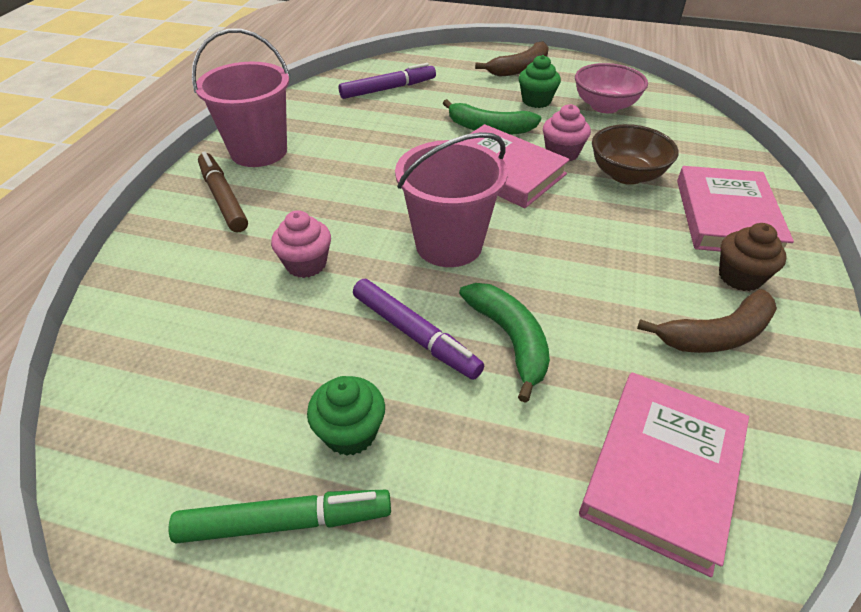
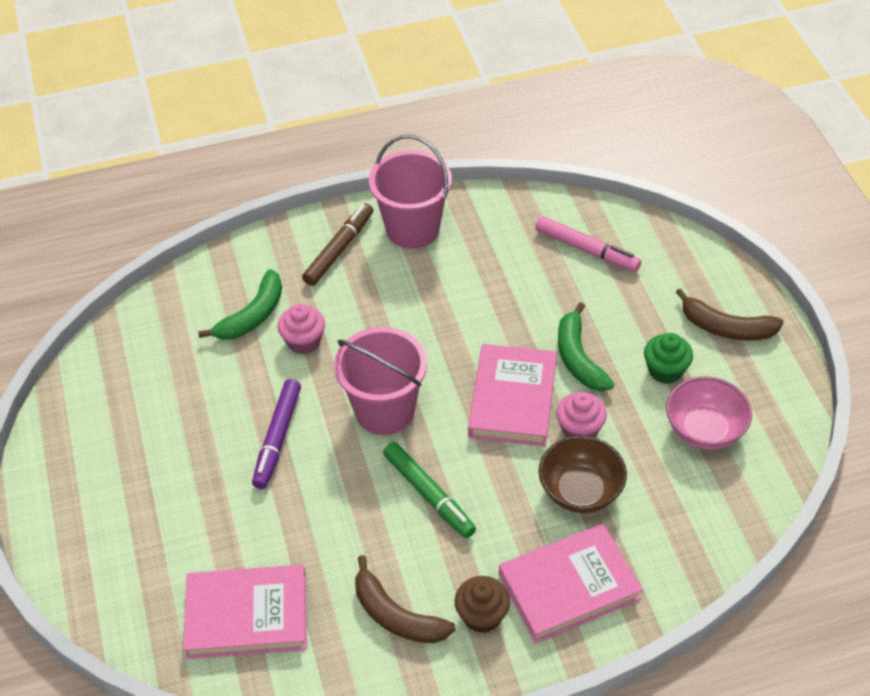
camera: 60 degrees right, 5 degrees up
green marker [169,490,391,543] -> green marker moved to [383,442,476,538]
green cupcake [307,376,385,456] -> none
purple marker [338,63,436,99] -> pink marker [535,216,641,272]
green banana [459,283,550,403] -> green banana moved to [198,269,282,340]

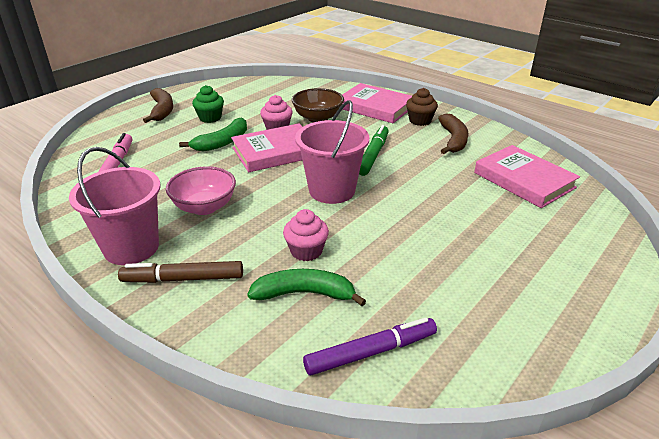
camera: 125 degrees left, 15 degrees down
purple marker [252,379,301,489] -> purple marker moved to [303,317,437,376]
pink bowl [666,376,752,450] -> pink bowl moved to [166,166,236,215]

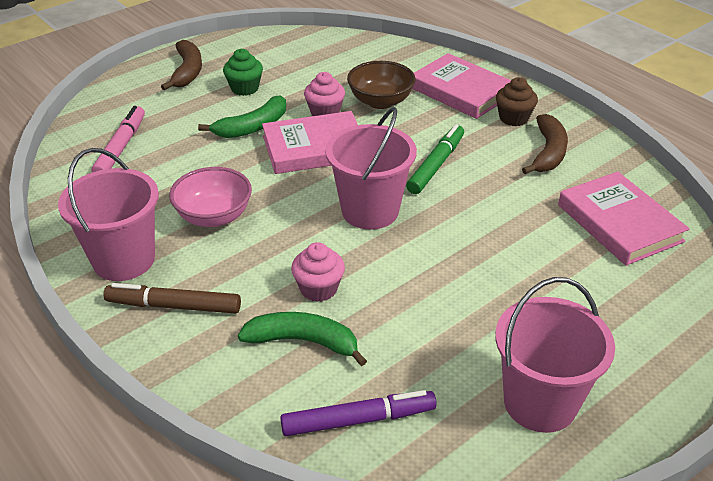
camera: 10 degrees right, 5 degrees up
none -> pink bucket [495,277,615,433]

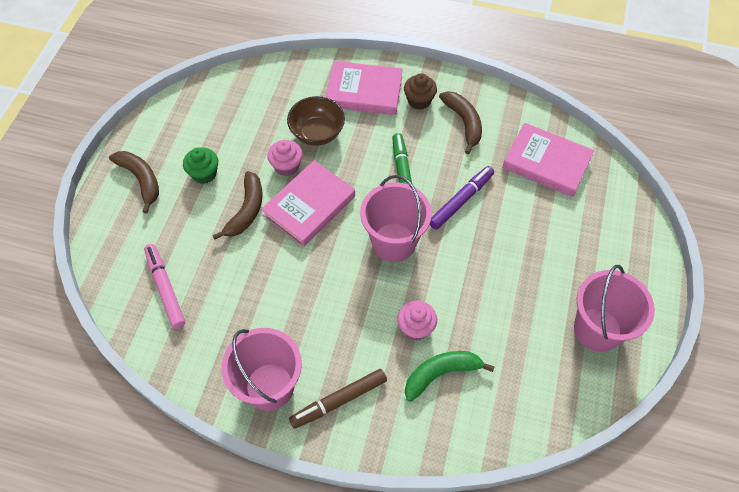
camera: 35 degrees left, 20 degrees up
pink bowl [169,167,252,227] -> none
green banana [198,95,286,138] -> brown banana [212,171,263,240]
purple marker [280,390,437,436] -> purple marker moved to [430,166,494,230]

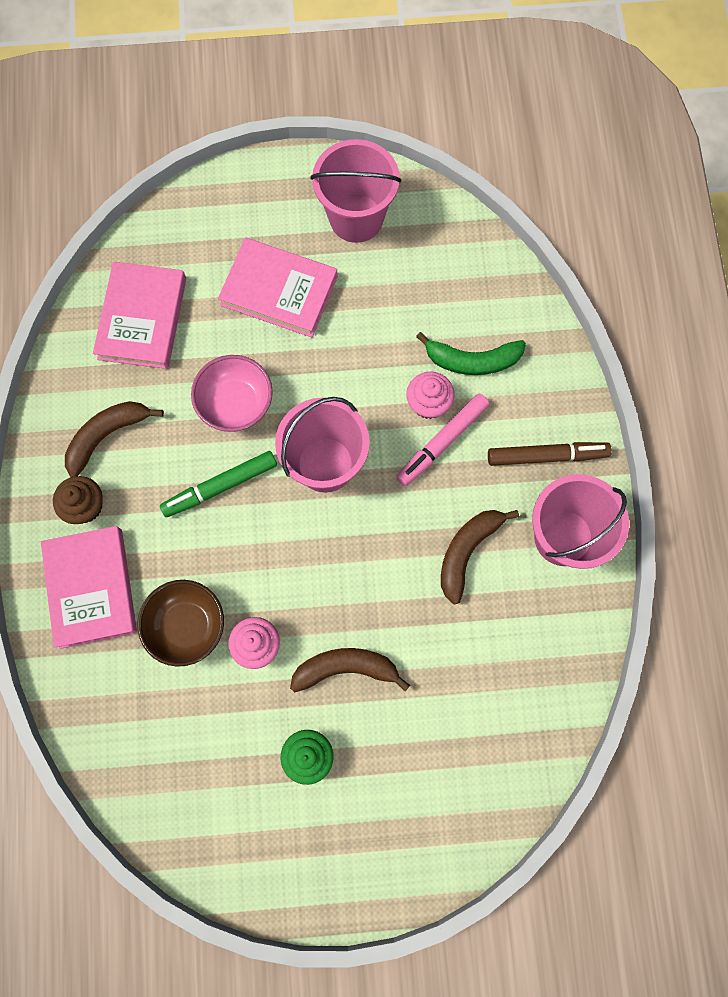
camera: 110 degrees left, 15 degrees up
brown banana [109,151,159,214] -> brown banana moved to [441,510,519,605]
pink marker [144,244,185,329] -> pink marker moved to [397,394,490,486]
pink book [261,160,355,247] -> pink book moved to [218,238,338,337]
brown marker [289,369,387,429] -> brown marker turned 45 degrees counterclockwise [488,442,612,466]
green banana [405,351,495,402] -> green banana turned 45 degrees counterclockwise [416,332,526,375]
purple marker [430,166,494,230] -> pink bowl [191,355,273,432]

